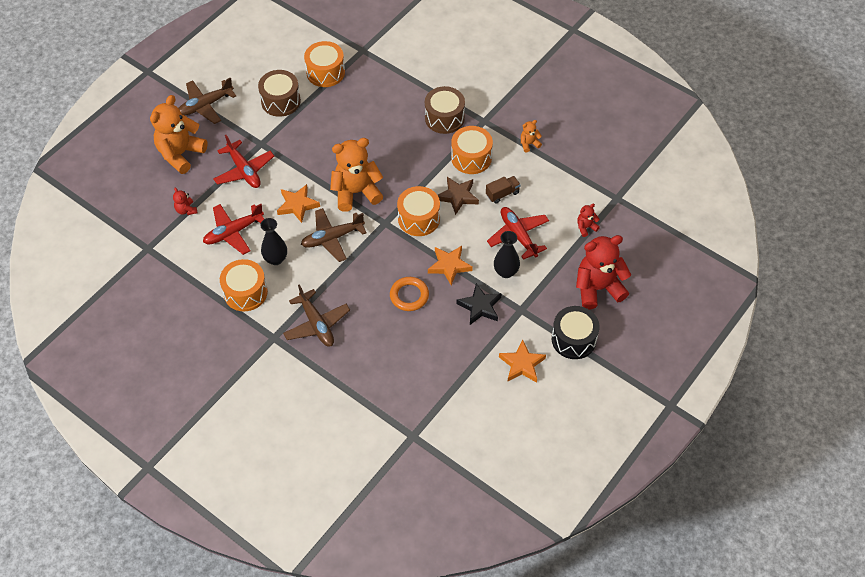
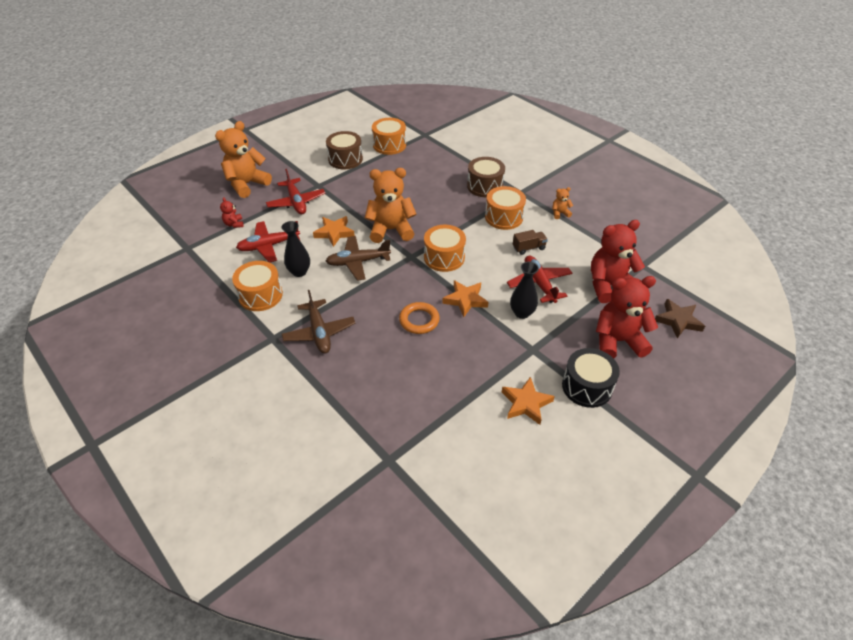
camera: 10 degrees right, 10 degrees down
brown plane [179,77,236,124] -> none
brown star [438,177,479,215] -> brown star moved to [655,299,705,339]
black star [457,283,502,325] -> none
red teddy bear [577,204,600,237] -> red teddy bear [591,220,645,303], size x2.27

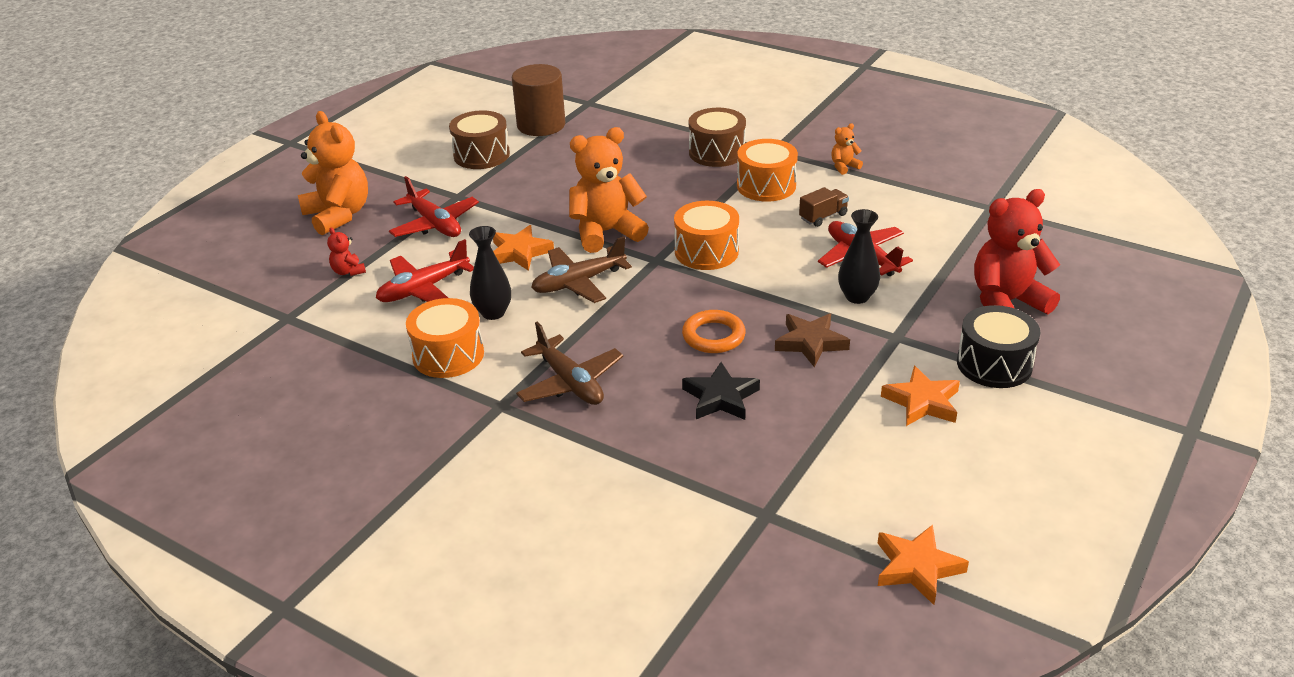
camera: 15 degrees left, 10 degrees down
orange teddy bear [215,121,272,198] -> orange teddy bear turned 120 degrees clockwise [298,111,368,235]
orange drum [372,118,406,155] -> brown cylinder [512,64,565,136]
orange star [442,280,488,317] -> orange star moved to [878,525,969,605]
red teddy bear [591,220,645,303] -> none
brown star [655,299,705,339] -> brown star moved to [775,313,850,367]
none -> black star [682,362,760,420]

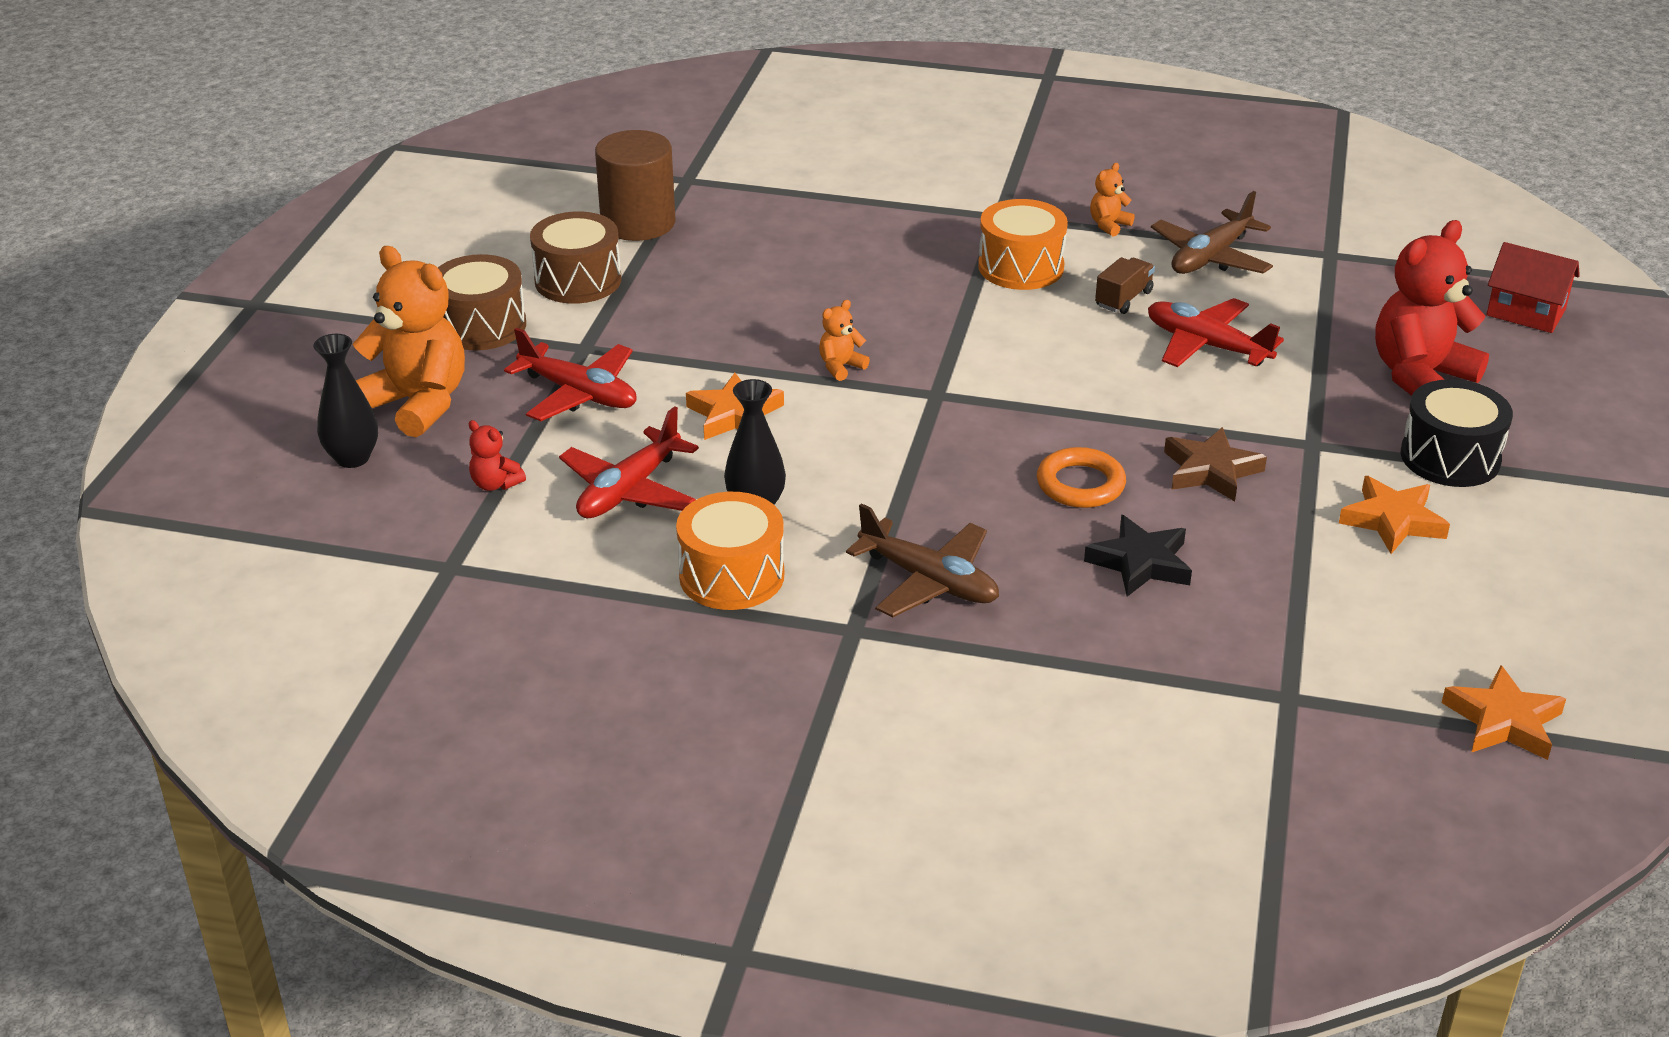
camera: 20 degrees left, 0 degrees up
brown plane [531,236,632,303] -> brown plane moved to [1151,191,1273,274]
orange teddy bear [569,127,649,253] -> orange teddy bear [819,300,870,381], size x0.44
orange drum [674,201,739,270] -> none
brown drum [689,108,746,167] -> brown drum moved to [438,254,526,350]
black vase [838,209,880,304] -> black vase moved to [313,334,378,468]
none -> red house [1486,242,1580,333]

